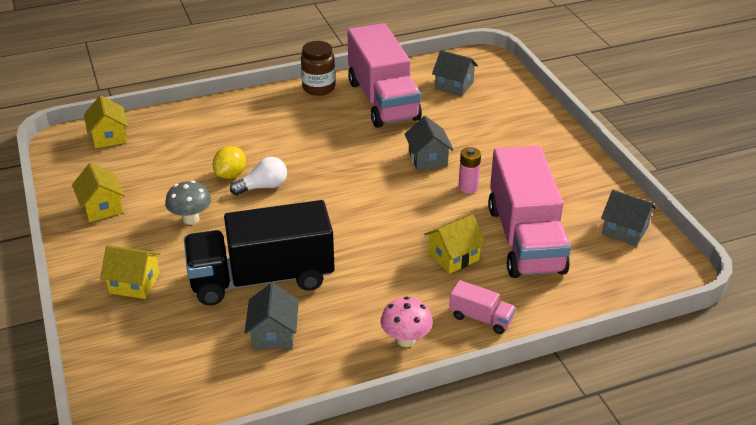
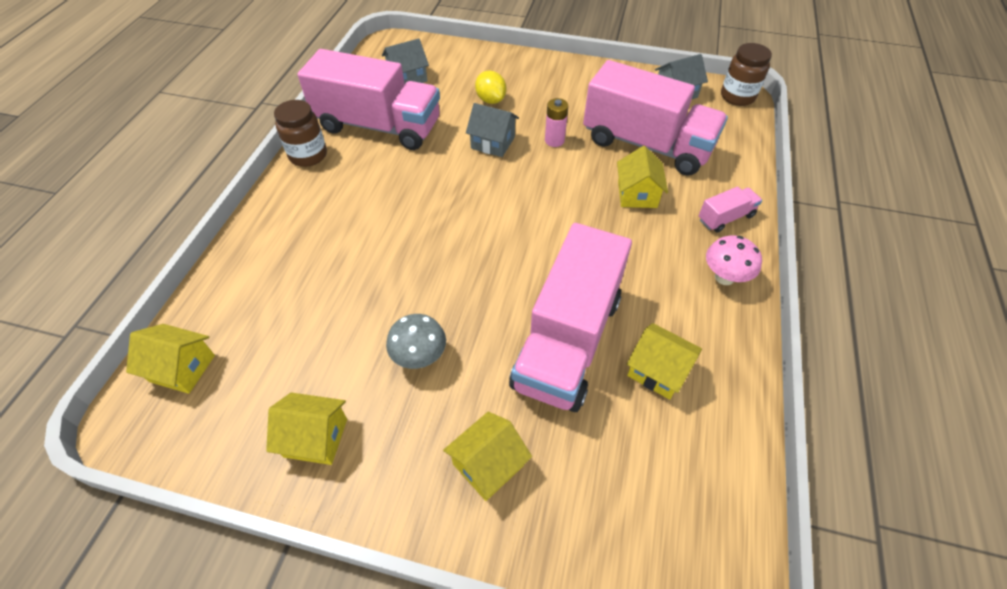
camera: 55 degrees left, 15 degrees up
black truck [184,200,335,306] -> pink truck [509,223,632,412]
yellow lemon [213,146,246,179] -> yellow lemon moved to [475,71,506,104]
white light bulb [230,157,287,195] -> none
grey house [245,283,299,349] -> yellow house [627,323,702,400]
none -> brown jar [721,43,772,106]

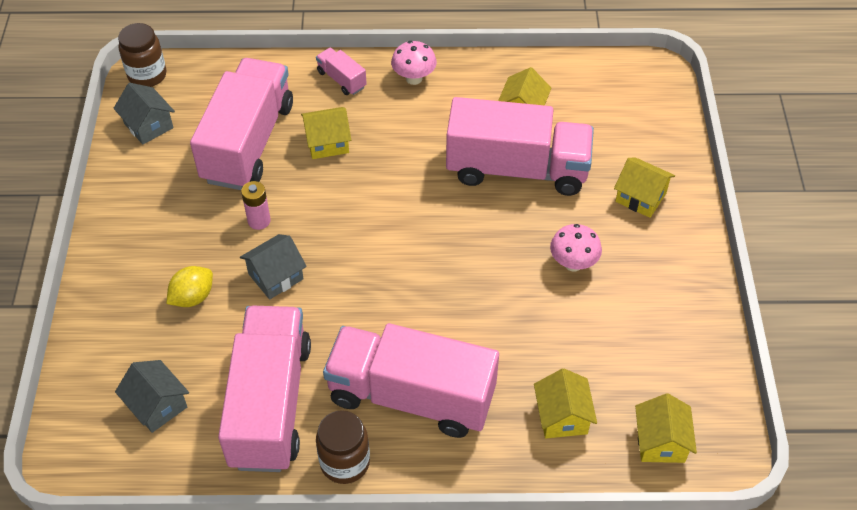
camera: 105 degrees left, 0 degrees up
yellow house [266,392,347,465] -> yellow house moved to [534,368,597,438]
grey mushroom [386,314,446,369] -> pink mushroom [550,224,602,271]
grey house [466,103,519,157] -> grey house turned 45 degrees clockwise [240,234,307,299]
none -> pink truck [323,323,499,438]

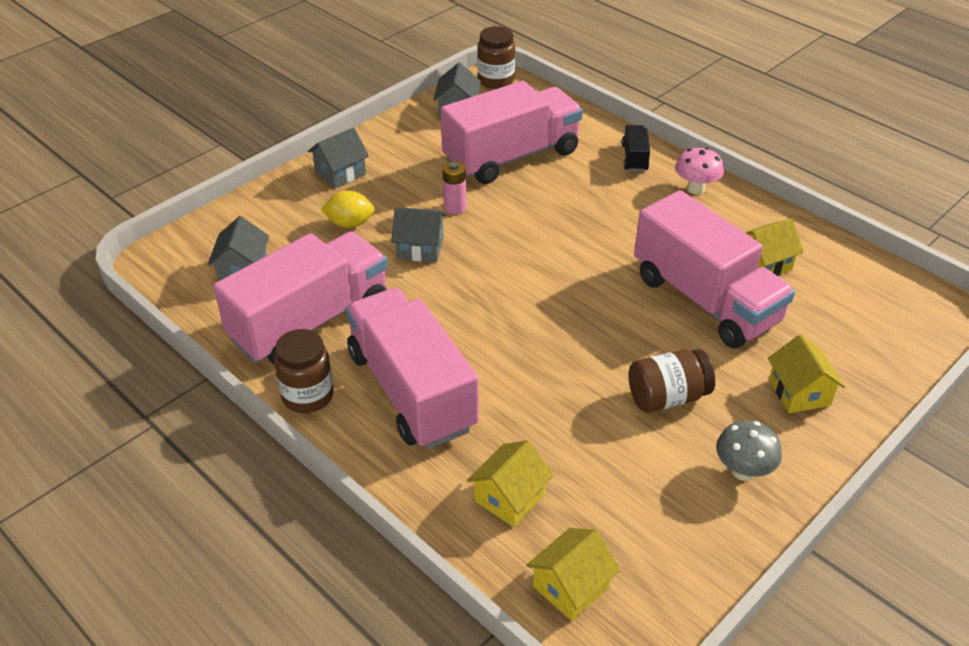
camera: 45 degrees right, 10 degrees down
yellow house [301,107,351,159] -> none
pink truck [316,48,367,95] -> black truck [622,125,650,171]
pink mushroom [550,224,602,271] -> brown jar [628,349,715,412]
none -> grey house [308,127,369,188]
none -> grey mushroom [716,420,782,481]

